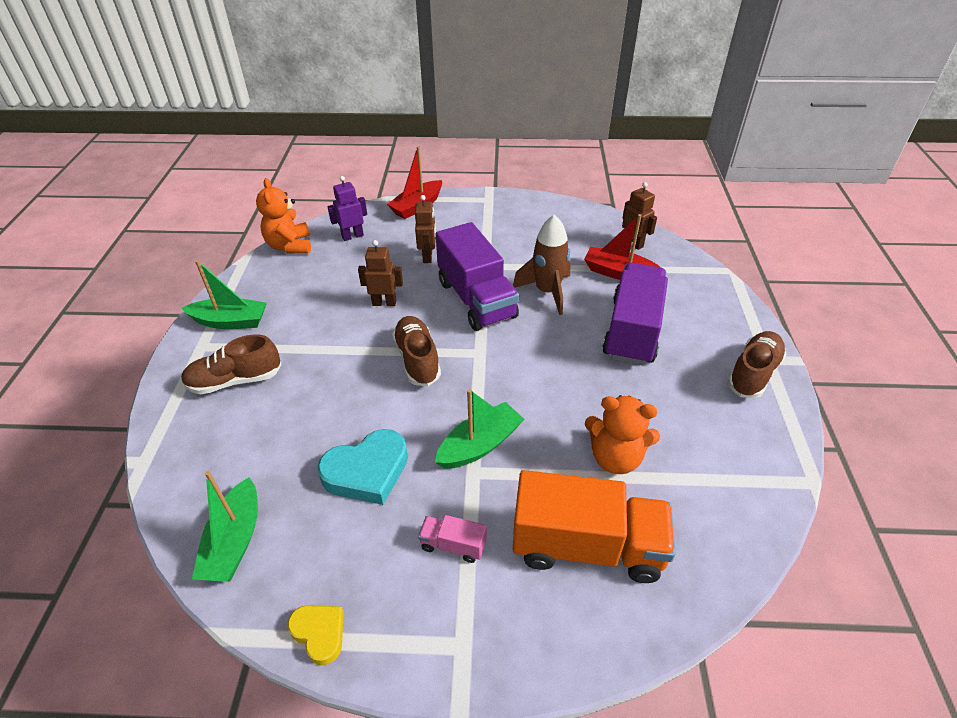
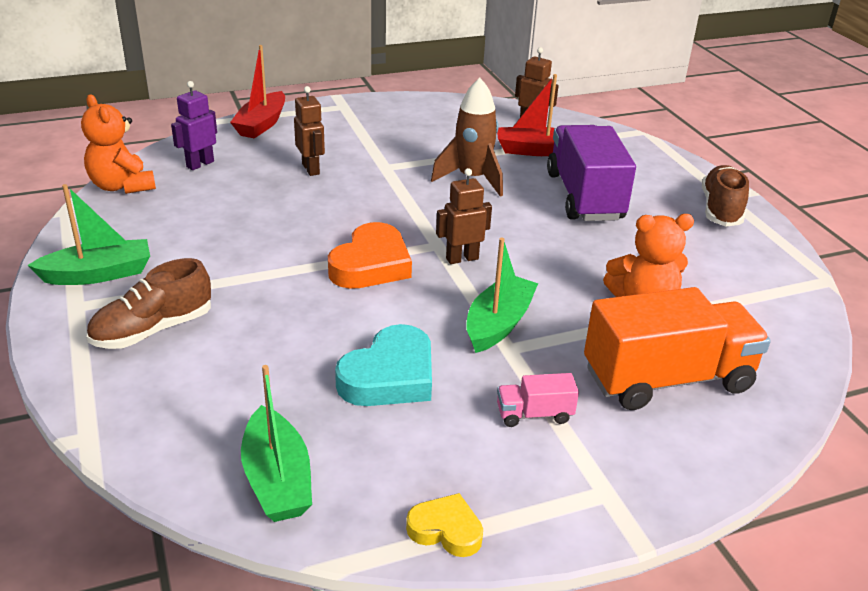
camera: 25 degrees left, 10 degrees down
brown robot [358,240,403,306] -> brown robot moved to [436,168,492,264]
brown shoe [392,316,441,386] -> orange heart [328,222,412,289]
purple truck [436,222,519,331] -> none

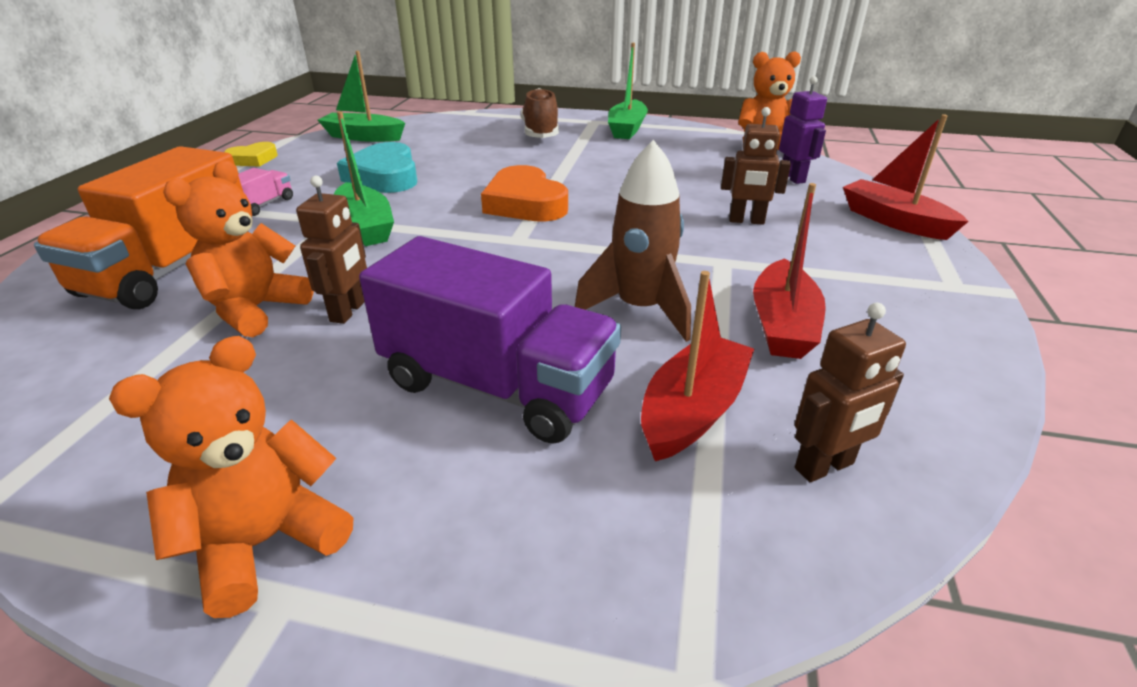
camera: 125 degrees right, 0 degrees up
brown robot [436,168,492,264] -> brown robot moved to [296,176,367,324]
brown shoe [702,165,749,227] -> orange teddy bear [109,336,353,618]
none -> red boat [753,183,826,359]

